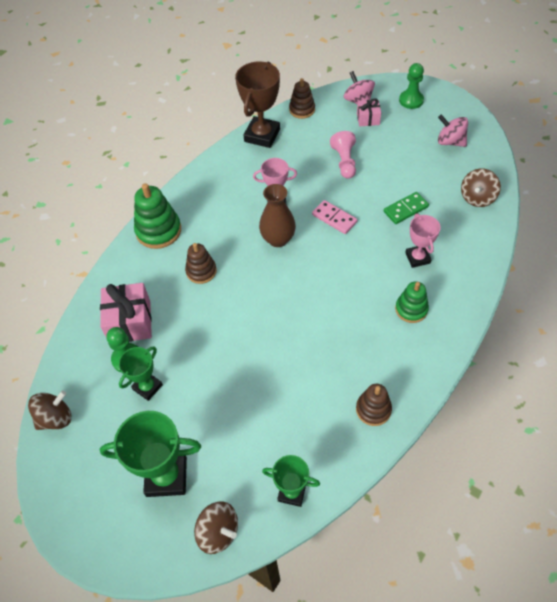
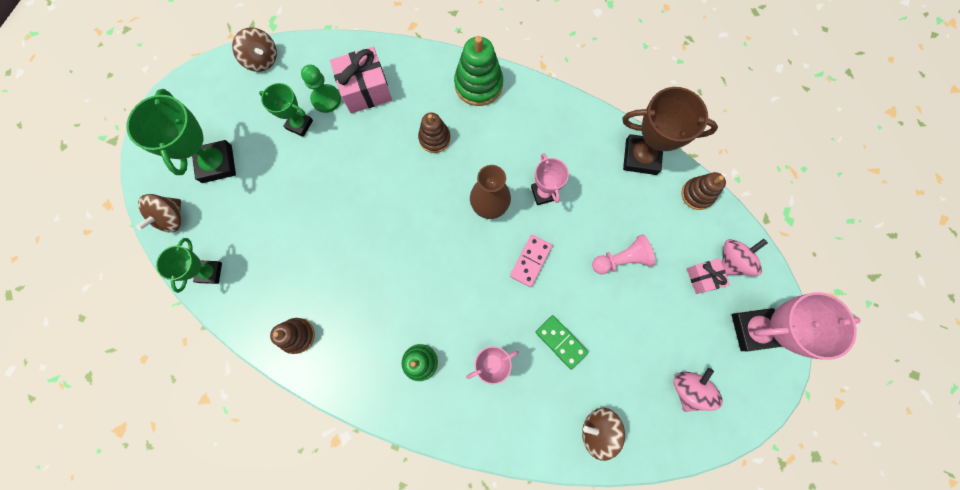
camera: 75 degrees right, 20 degrees up
green pawn [399,63,424,109] -> pink trophy [732,292,861,360]

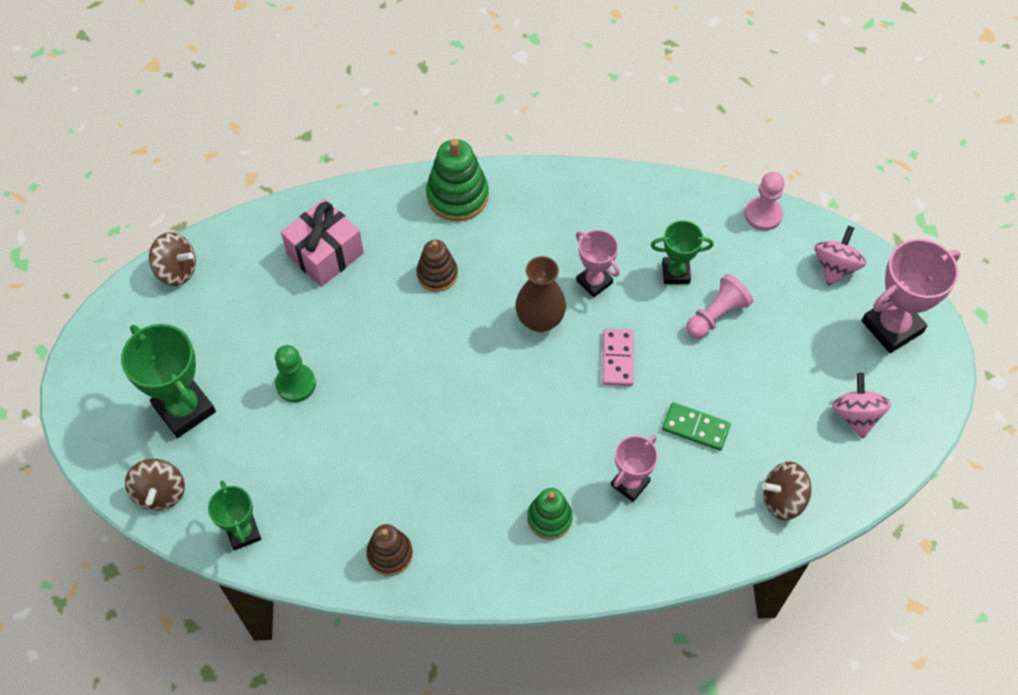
camera: 25 degrees left, 15 degrees down
green trophy [259,83,313,137] -> green trophy moved to [651,220,713,284]
green pawn [301,65,341,113] -> green pawn moved to [275,345,316,402]
brown trophy [623,87,718,175] -> none
brown stacking toy [681,172,726,210] -> pink pawn [745,172,785,231]
pink gift [687,258,730,294] -> none

